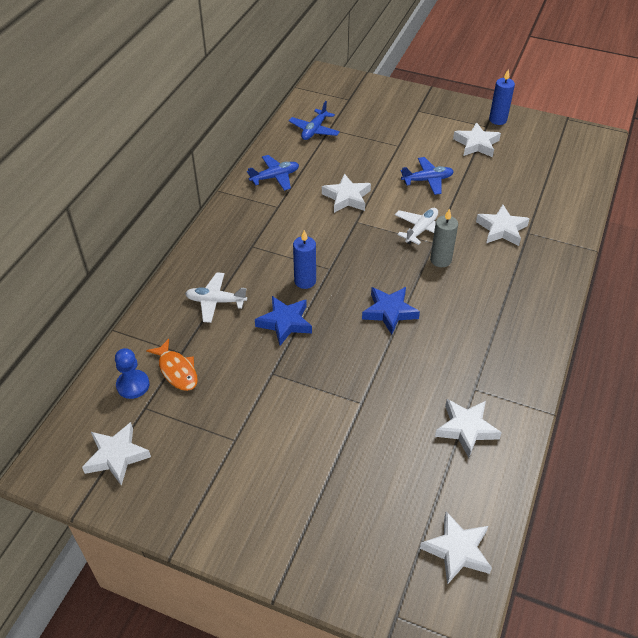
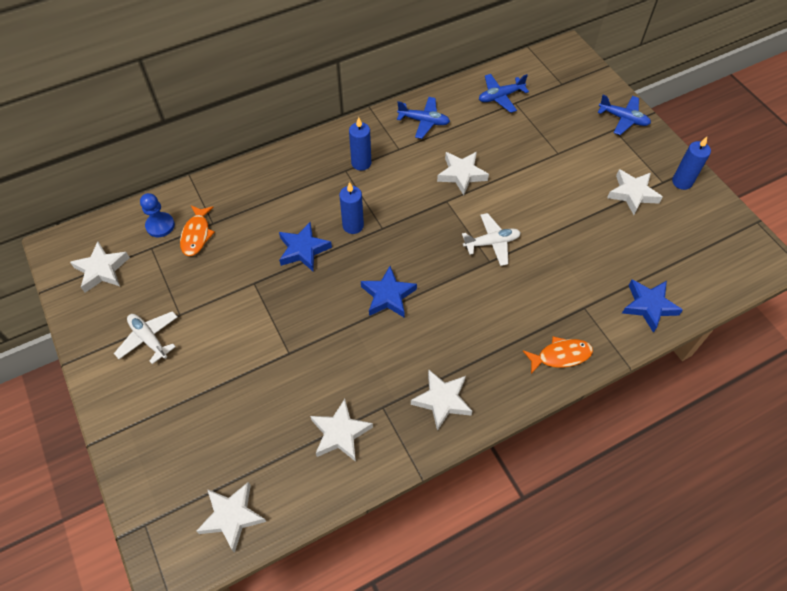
camera: 40 degrees right, 10 degrees up
white plane [185,272,247,323] -> white plane moved to [114,311,177,364]
blue plane [401,157,454,195] -> blue plane moved to [598,95,651,135]
grey candle [430,208,458,267] -> none
white star [476,205,530,246] -> white star moved to [411,370,473,431]
none -> blue candle [349,117,371,171]
none -> orange fish [523,336,593,374]
none -> blue star [622,280,683,333]

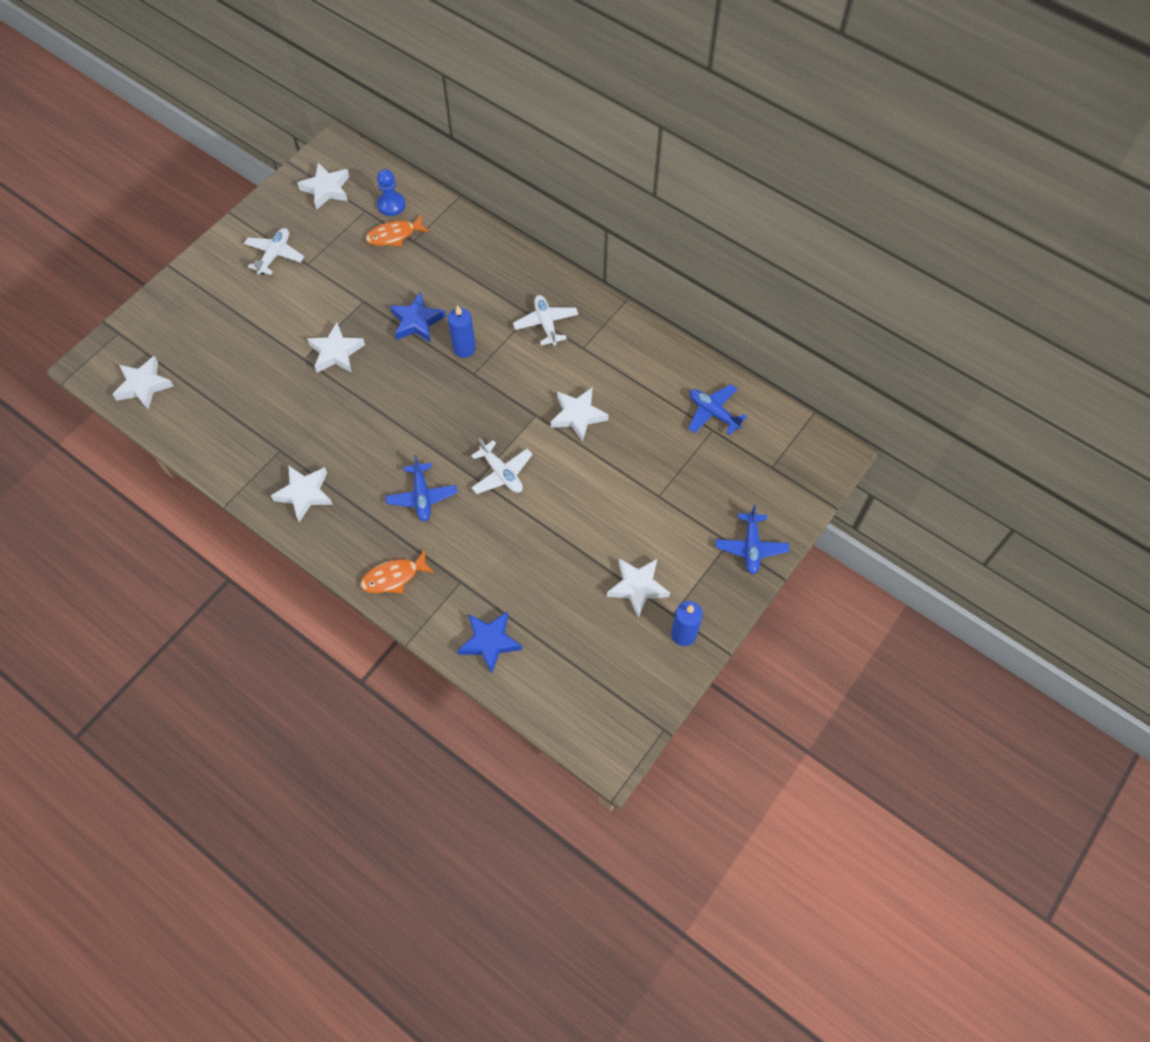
camera: 65 degrees right, 5 degrees up
white star [310,399,373,462] -> white star moved to [307,323,365,373]
blue candle [349,117,371,171] -> white plane [513,295,578,346]
blue star [361,266,417,317] -> none
blue plane [397,97,450,139] -> blue plane moved to [385,455,457,522]
orange fish [523,336,593,374] -> orange fish turned 105 degrees clockwise [361,550,434,593]

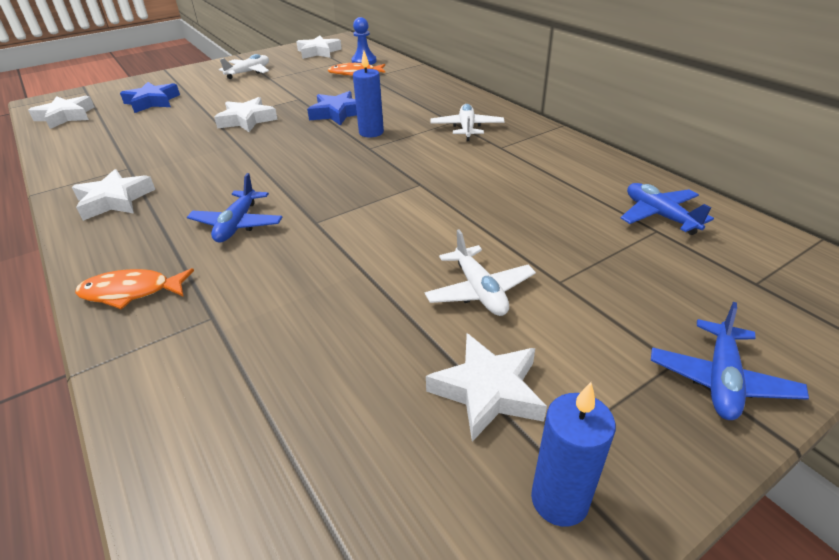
camera: 20 degrees right, 25 degrees down
blue star [457,611,522,674] -> blue star moved to [120,82,180,113]
white plane [471,438,533,494] -> white plane moved to [425,229,536,316]
white star [551,388,608,442] -> none

